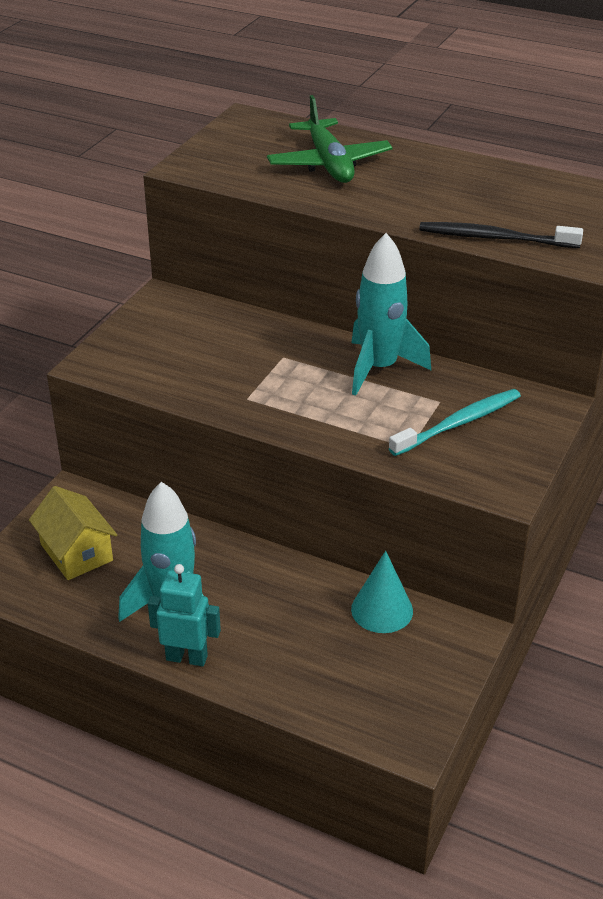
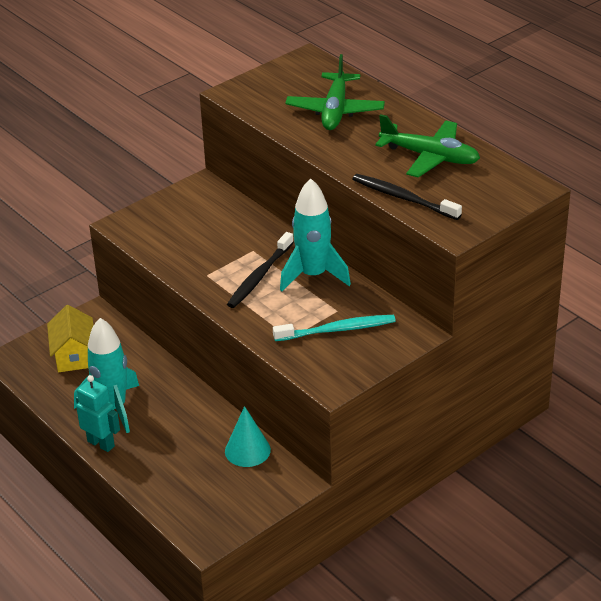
camera: 25 degrees right, 0 degrees up
none -> black toothbrush [227,232,294,308]
none -> green plane [375,114,480,178]

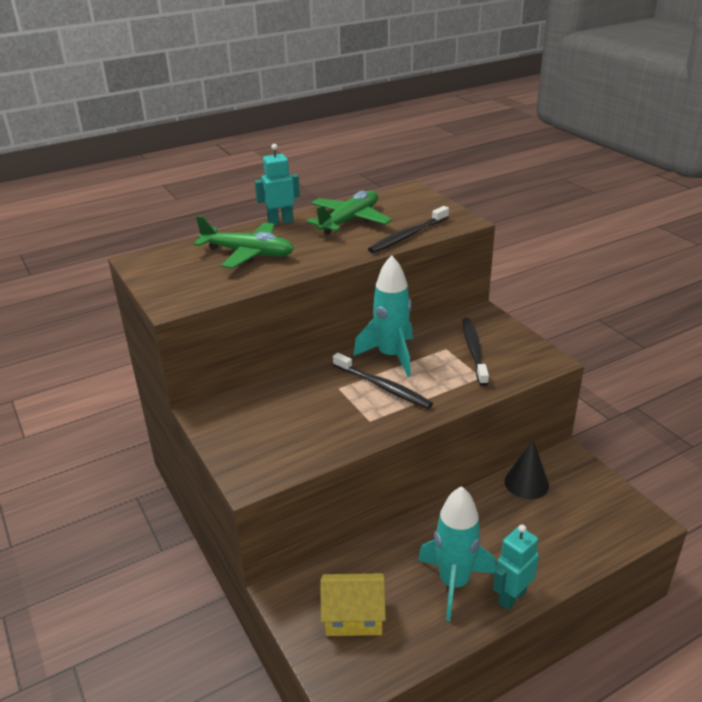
camera: 80 degrees left, 5 degrees down
turquoise cone [225,406,271,467] -> black cone [505,440,549,499]
turquoise toothbrush [273,315,396,341] -> black toothbrush [462,318,489,386]
none -> turquoise robot [254,144,300,225]

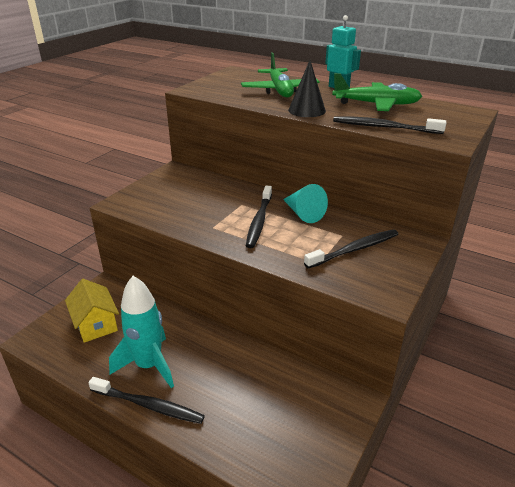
camera: 60 degrees right, 0 degrees up
turquoise rocket [353,255,413,377] -> turquoise cone [283,184,328,223]
turquoise robot [493,525,539,610] -> black toothbrush [88,377,205,424]
black cone [505,440,549,499] -> black cone moved to [288,60,326,117]

